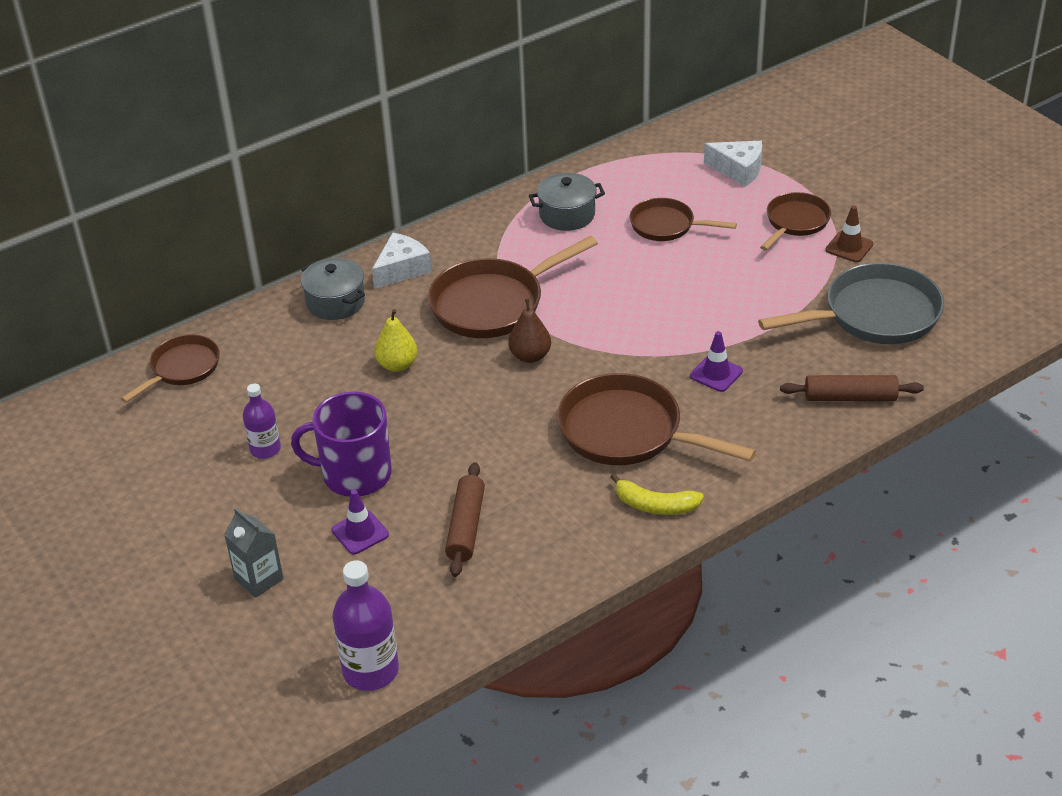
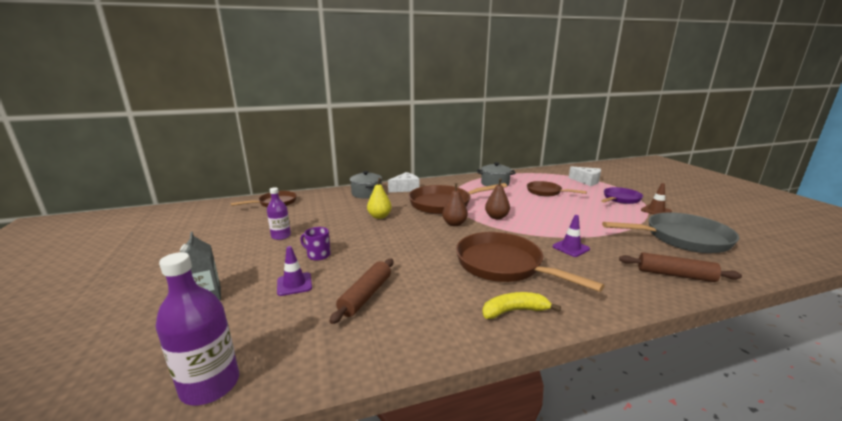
camera: 15 degrees right, 20 degrees down
purple mug [291,392,392,497] -> purple mug [300,227,331,261], size x0.50
yellow banana [611,473,704,515] -> yellow banana turned 135 degrees clockwise [482,292,561,319]
brown pan [760,192,831,251] -> purple pan [601,187,643,204]
none -> brown pear [485,179,510,219]

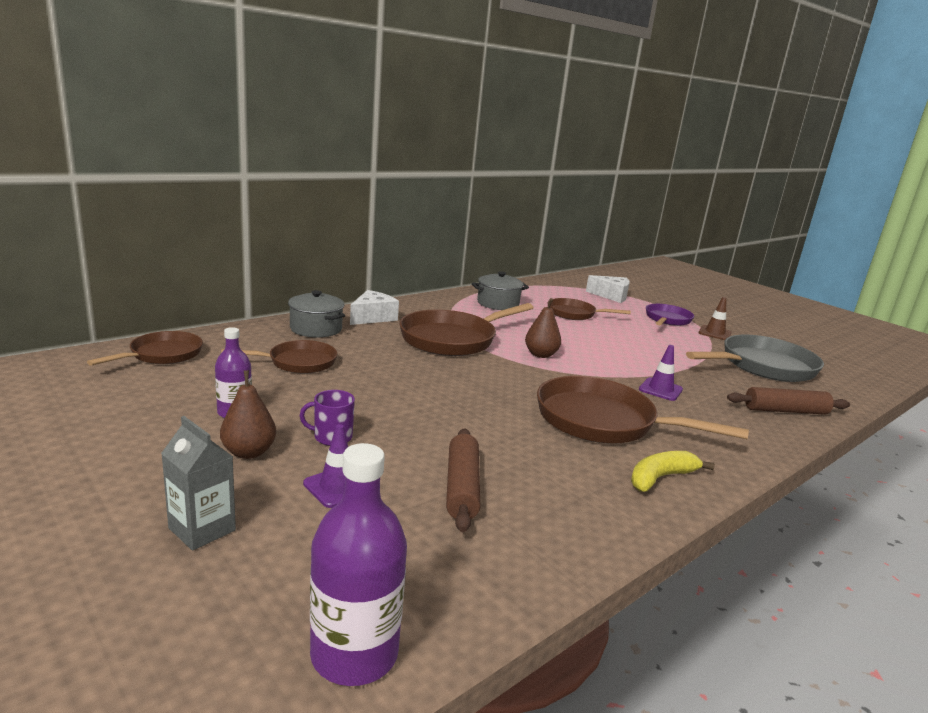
camera: 25 degrees left, 0 degrees up
yellow pear [367,178,392,219] -> none
brown pear [442,183,468,226] -> brown pear moved to [220,370,276,459]
none -> brown pan [221,340,337,374]

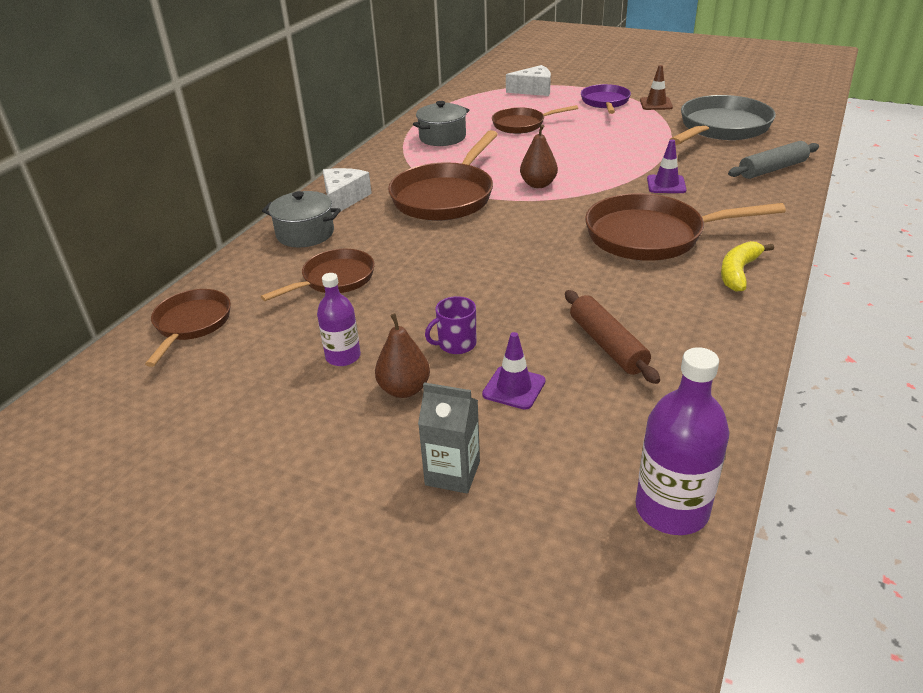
camera: 20 degrees left, 15 degrees up
brown rolling pin [727,387,850,415] -> grey rolling pin [728,141,819,179]

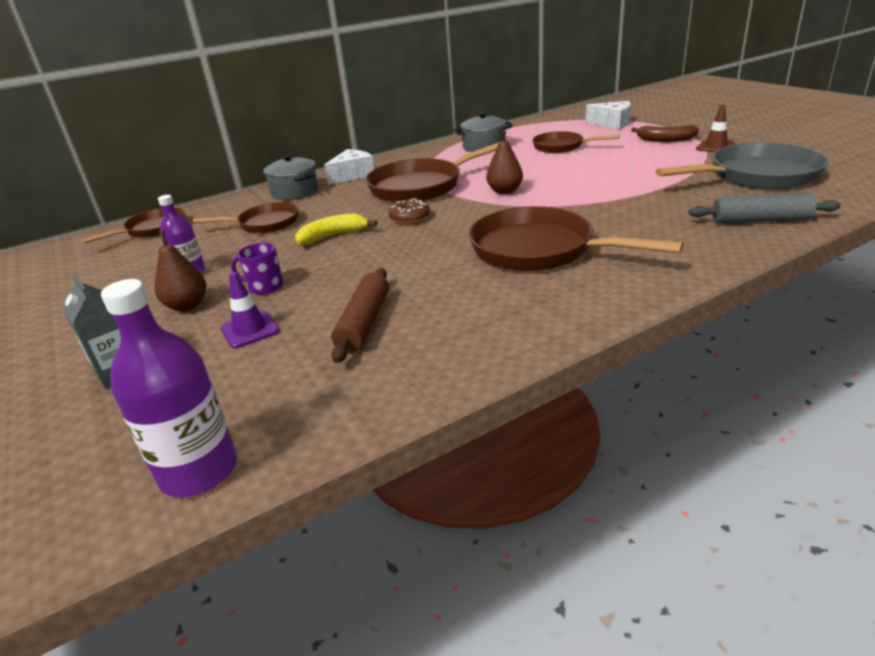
camera: 35 degrees right, 5 degrees down
purple pan [581,84,631,114] -> brown banana [631,125,699,142]
purple traffic cone [647,139,686,193] -> none
yellow banana [721,241,774,292] -> yellow banana moved to [295,213,377,245]
none -> brown donut [388,198,430,224]

